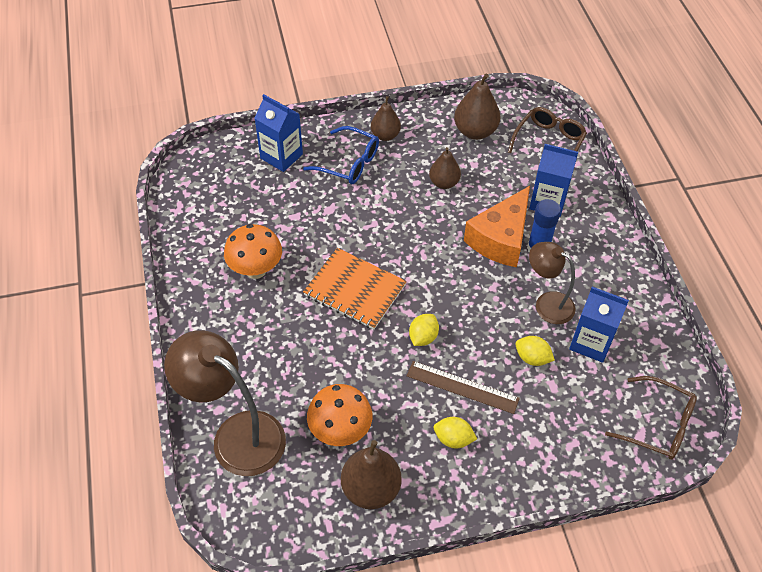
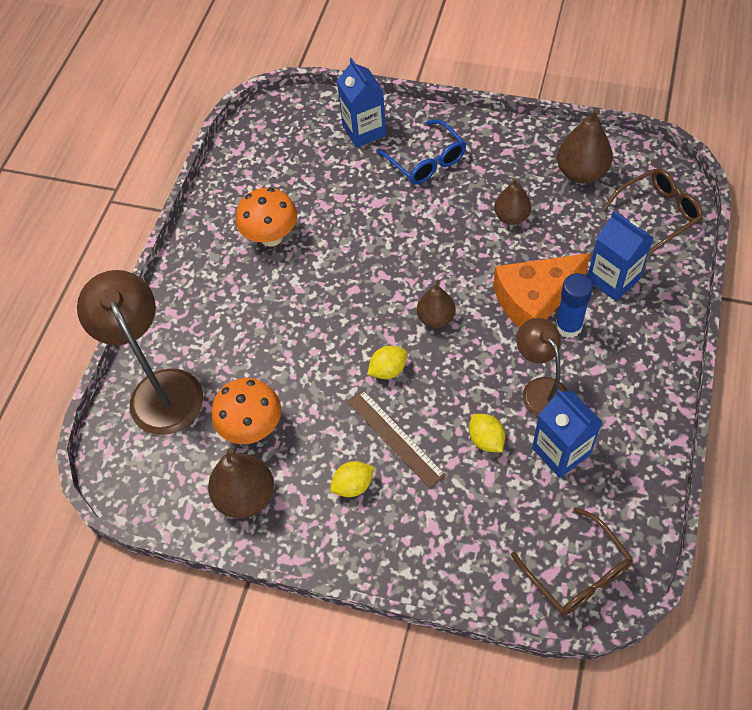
camera: 35 degrees right, 5 degrees up
orange notebook [303,248,407,330] -> none
brown pear [371,96,401,141] -> brown pear moved to [417,280,455,328]
yellow lemon [434,417,477,448] -> yellow lemon turned 75 degrees counterclockwise [330,461,375,497]

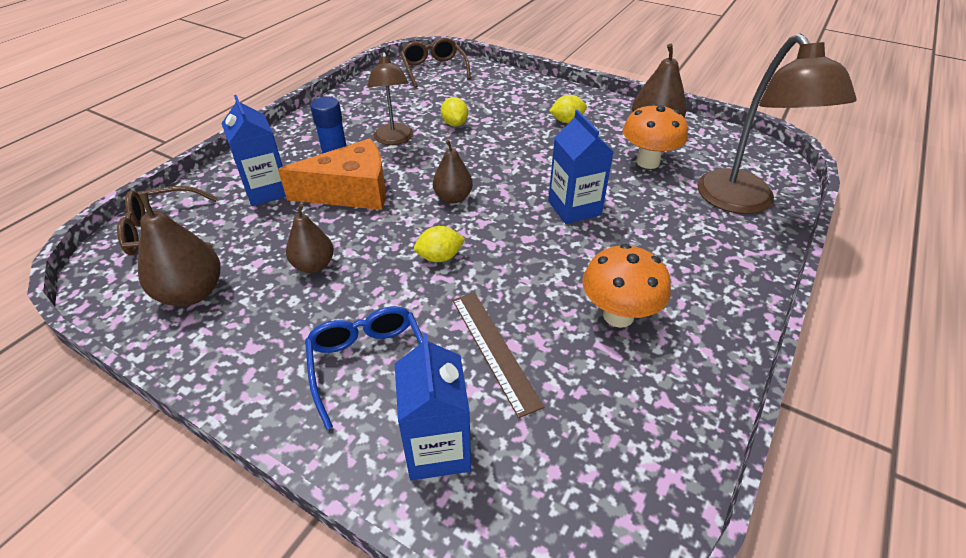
camera: 170 degrees left, 15 degrees down
brown ruler [348,390,446,488] -> brown ruler moved to [452,293,544,418]
yellow lemon [367,346,407,379] -> yellow lemon moved to [414,226,465,262]
blue carton [532,390,602,478] -> blue carton moved to [548,110,614,224]

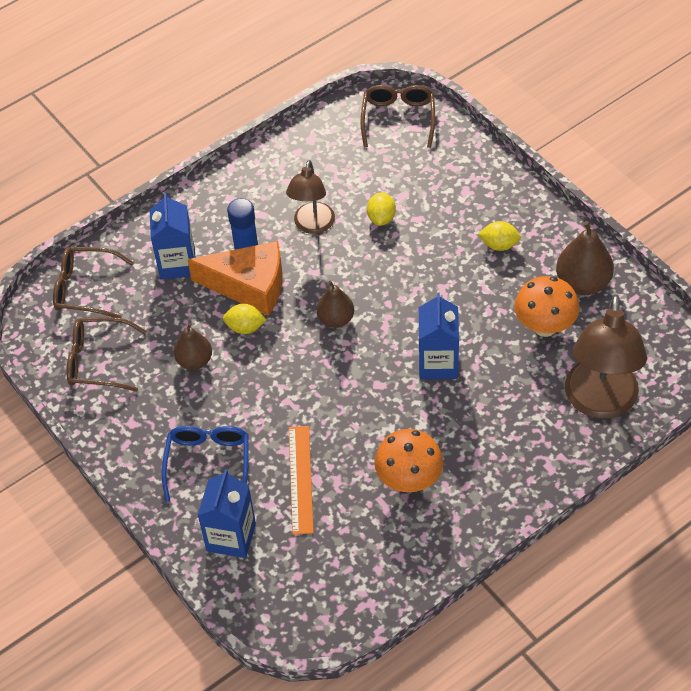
camera: 25 degrees right, 10 degrees up
brown pear [138,193,221,306] -> brown glasses [67,317,147,392]
yellow lemon [414,226,465,262] -> yellow lemon moved to [223,304,266,334]
brown ruler [452,293,544,418] -> orange ruler [289,426,314,535]

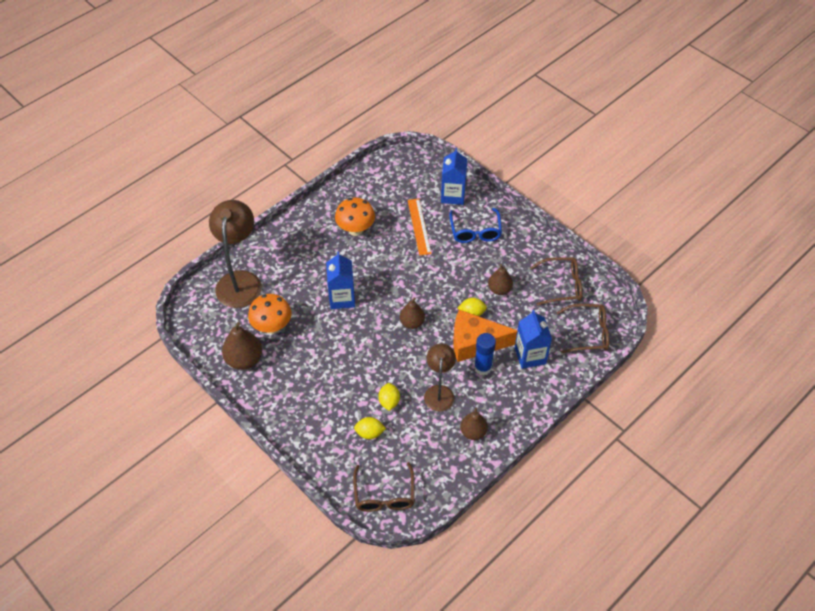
camera: 170 degrees right, 0 degrees up
yellow lemon [478,221,521,251] -> yellow lemon moved to [354,417,386,439]
none -> brown pear [460,408,488,440]

